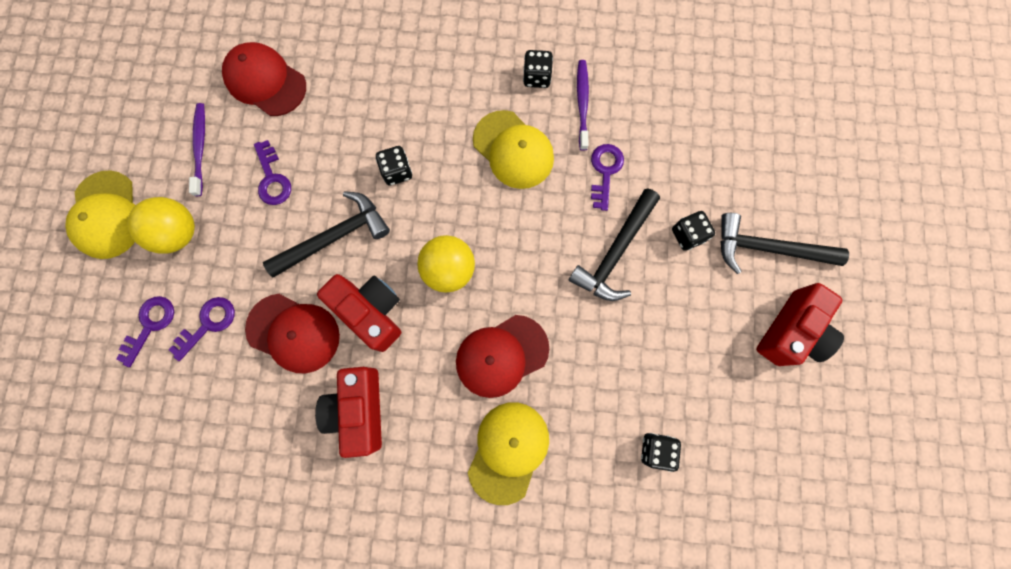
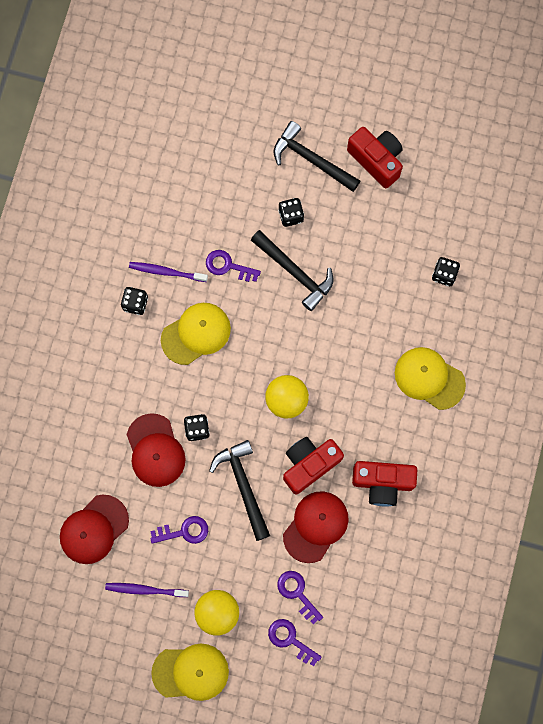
camera: 80 degrees left, 0 degrees up
red cap [456,315,549,398] -> red cap moved to [126,413,186,487]
black hammer [720,213,849,274] -> black hammer turned 105 degrees clockwise [273,121,360,192]

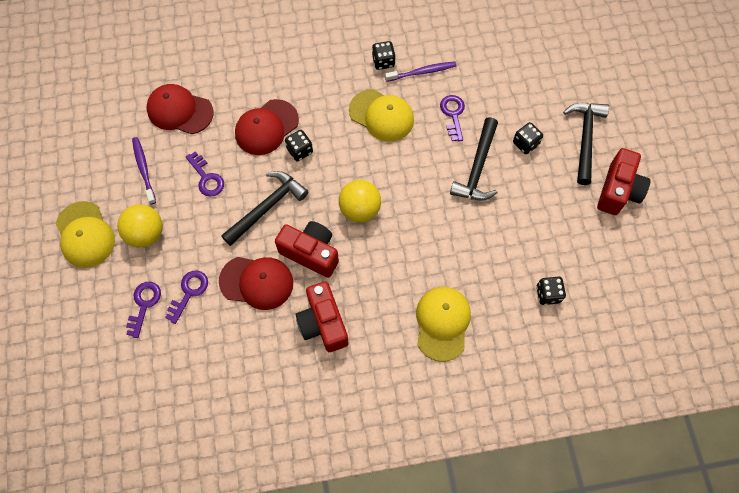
camera: 65 degrees right, 10 degrees down
purple toothbrush [129,262,208,282] -> purple toothbrush turned 90 degrees clockwise [385,61,457,82]

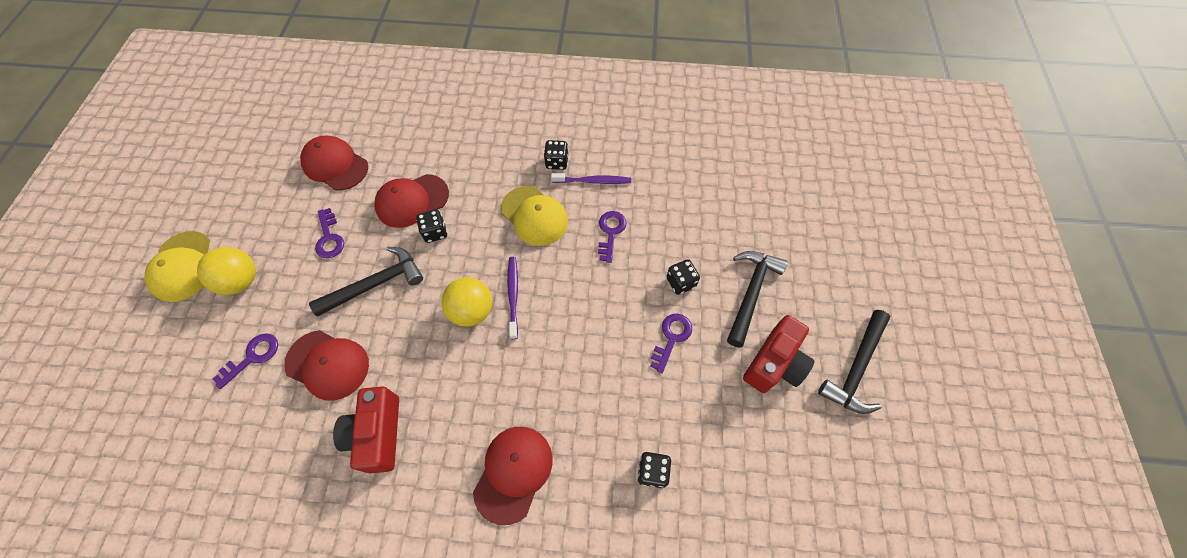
camera: 15 degrees right, 5 degrees down
purple key [126,282,161,338] -> purple key moved to [650,314,692,373]
purple toothbrush [132,137,156,204] -> purple toothbrush moved to [507,257,518,339]
red camera [275,221,339,278] -> none
yellow cap [416,287,471,362] -> red cap [473,427,553,525]
black hammer [450,117,498,201] -> black hammer moved to [818,310,891,414]

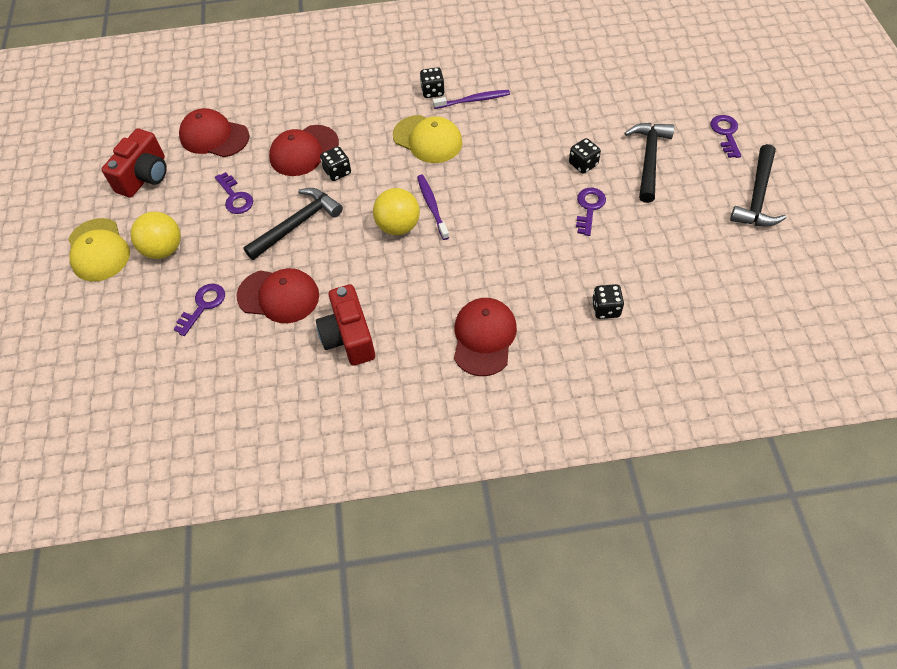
camera: 10 degrees left, 5 degrees down
purple key [598,211,626,263] -> purple key moved to [711,115,741,158]
red camera [743,315,815,393] -> red camera moved to [101,129,167,198]

